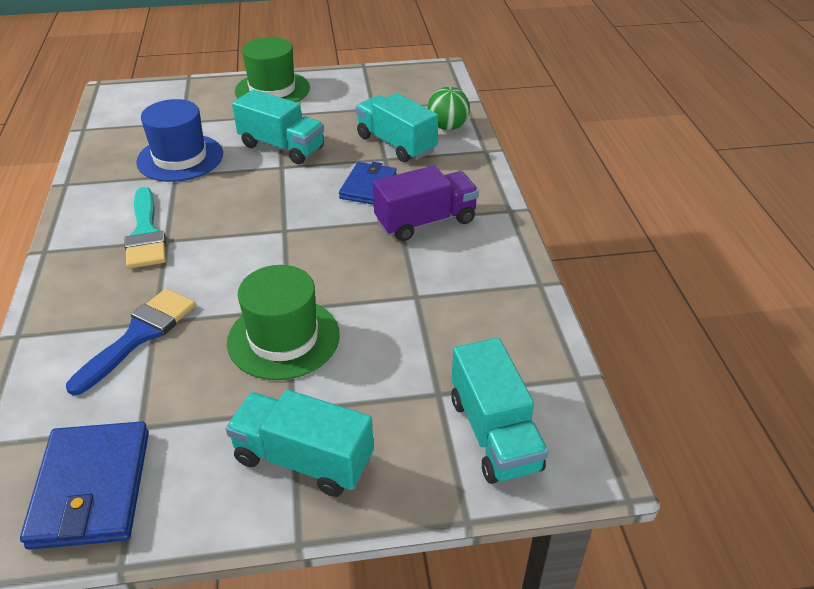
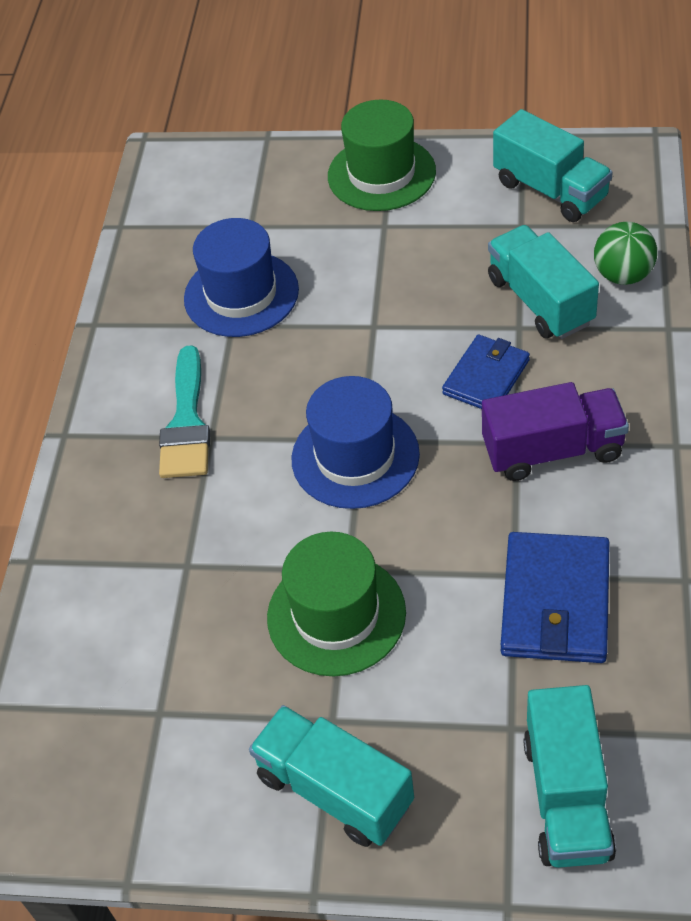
camera: 20 degrees right, 10 degrees up
blue wallet [20,421,149,550] -> blue wallet moved to [501,532,610,663]
blue brush [66,288,196,395] -> none
turquoise truck [232,89,324,164] -> turquoise truck moved to [493,109,613,222]
none -> blue hat [292,376,420,509]

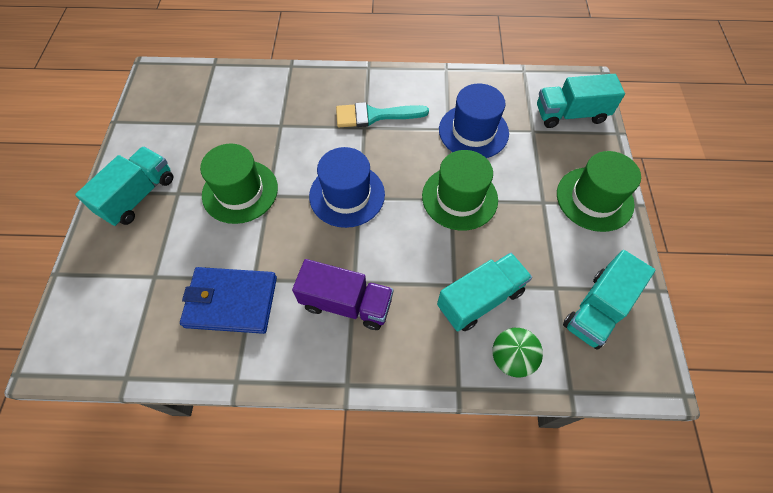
camera: 80 degrees right, 10 degrees up
blue wallet [442,335,530,409] -> none
purple truck [482,382,629,481] -> purple truck turned 60 degrees counterclockwise [292,259,393,330]
turquoise truck [523,685,616,868] -> turquoise truck moved to [537,74,625,128]
none -> green hat [422,150,498,231]

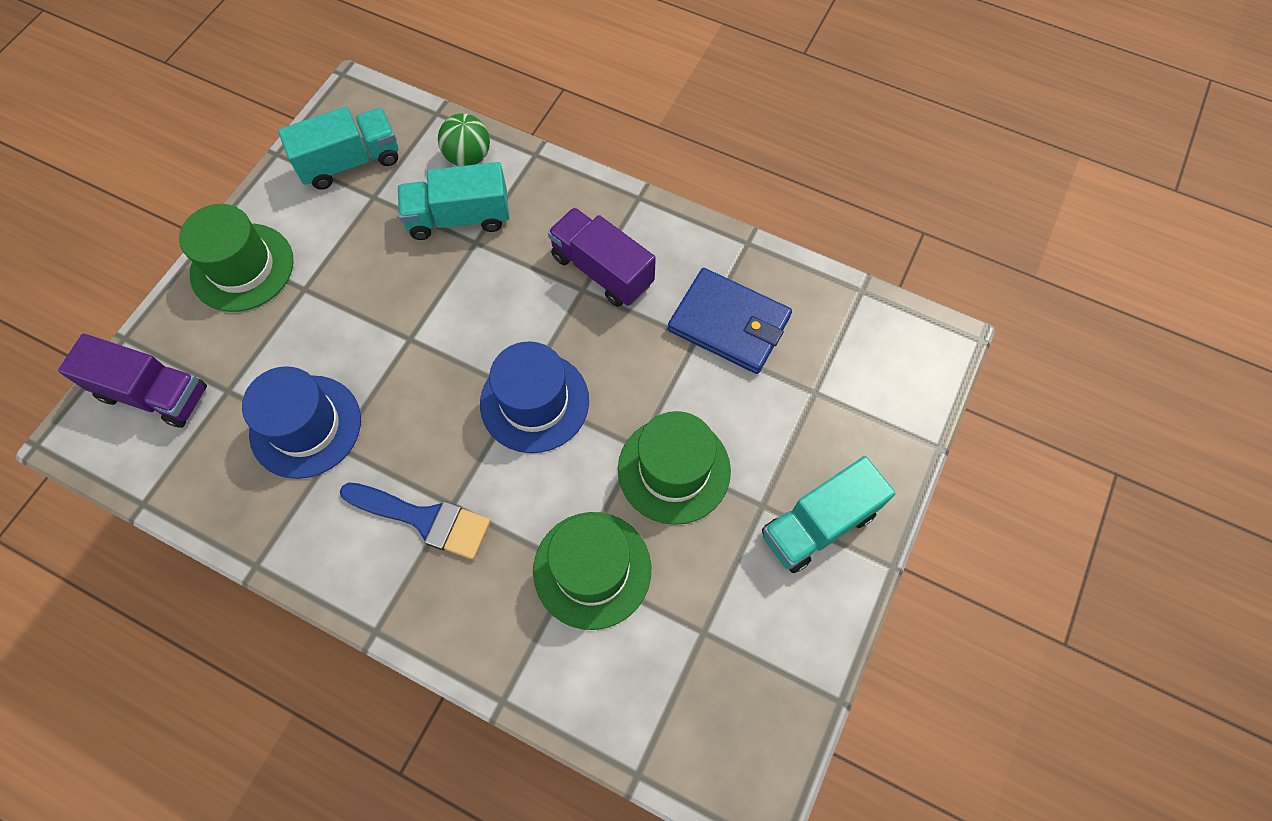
camera: 155 degrees left, 5 degrees up
turquoise brush [336,102,429,127] -> blue brush [340,482,491,560]
green hat [422,150,498,231] -> green hat moved to [533,512,651,630]
turquoise truck [537,74,625,128] -> purple truck [58,334,207,428]

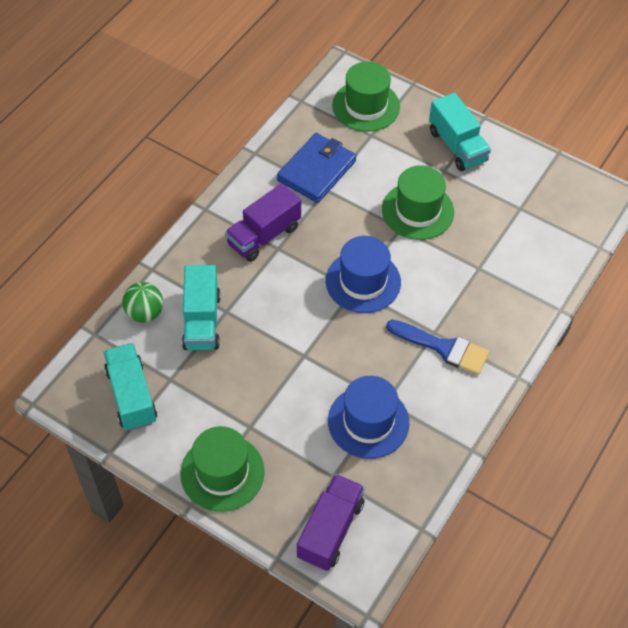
camera: 85 degrees left, 10 degrees down
blue brush [340,482,491,560] -> blue brush turned 90 degrees clockwise [386,320,489,375]
green hat [533,512,651,630] -> green hat moved to [332,61,400,132]

